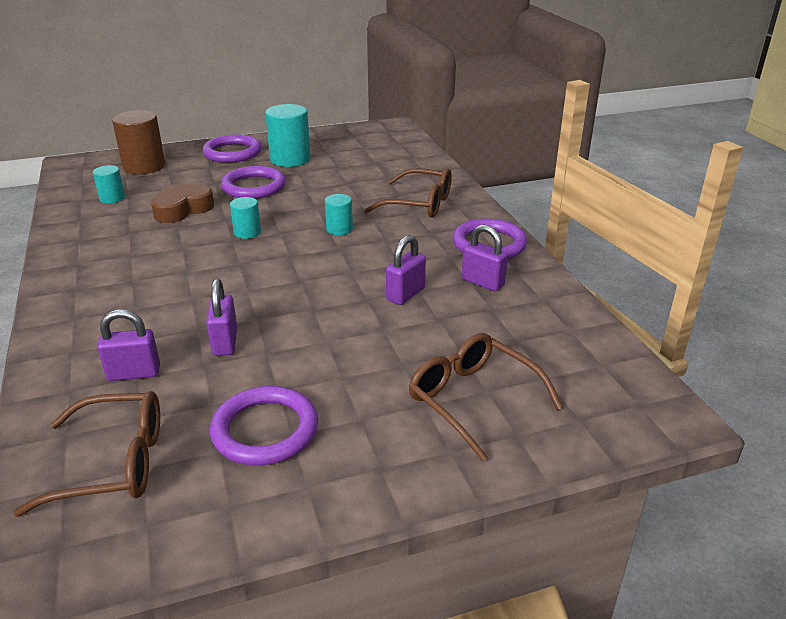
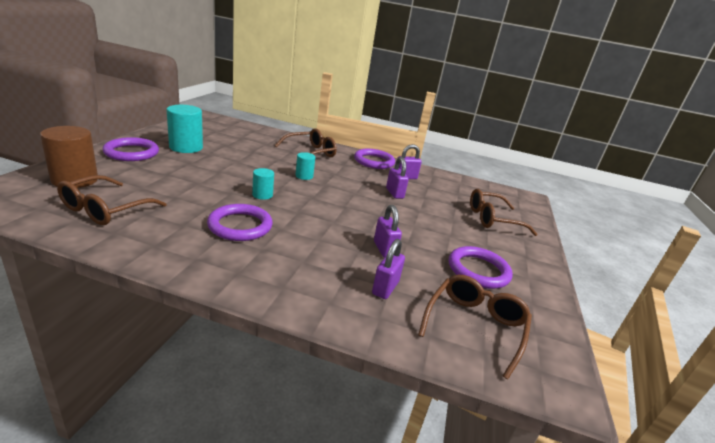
camera: 60 degrees left, 5 degrees down
turquoise cylinder [93,165,125,203] -> brown glasses [57,175,166,225]
brown heart [151,184,214,223] -> none
purple padlock [206,278,237,356] -> purple padlock turned 45 degrees clockwise [374,205,402,258]
purple ring [221,166,286,199] -> purple ring moved to [207,204,273,241]

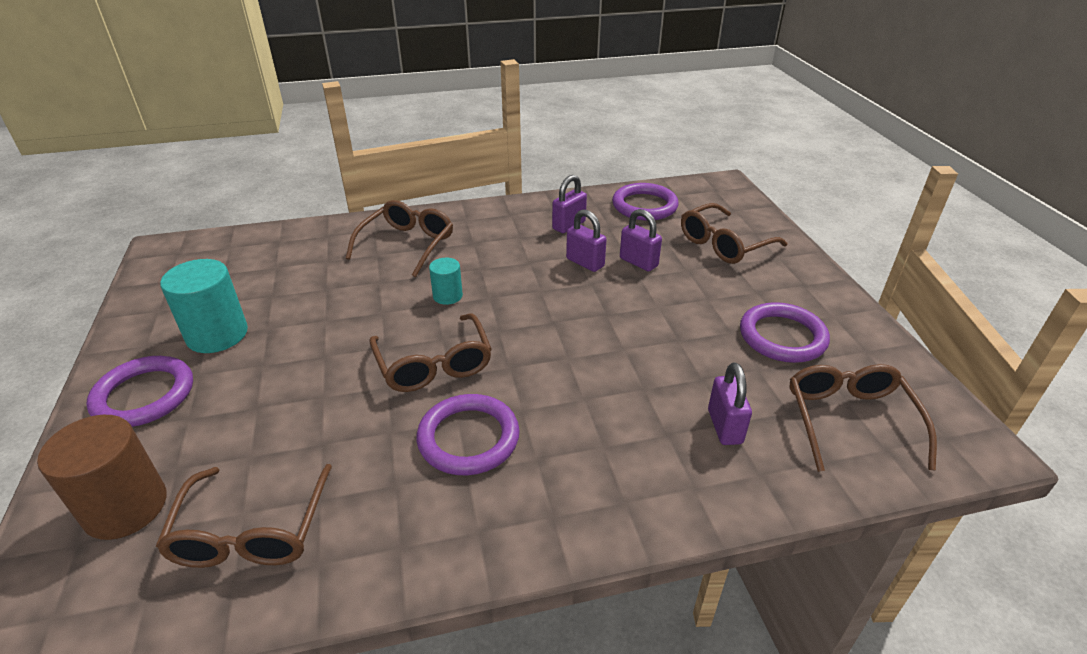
camera: 25 degrees left, 10 degrees up
turquoise cylinder [252,168,274,200] -> brown glasses [369,313,492,392]
purple ring [354,149,395,169] -> purple ring moved to [612,183,679,221]
purple padlock [374,205,402,258] -> purple padlock moved to [620,209,662,271]

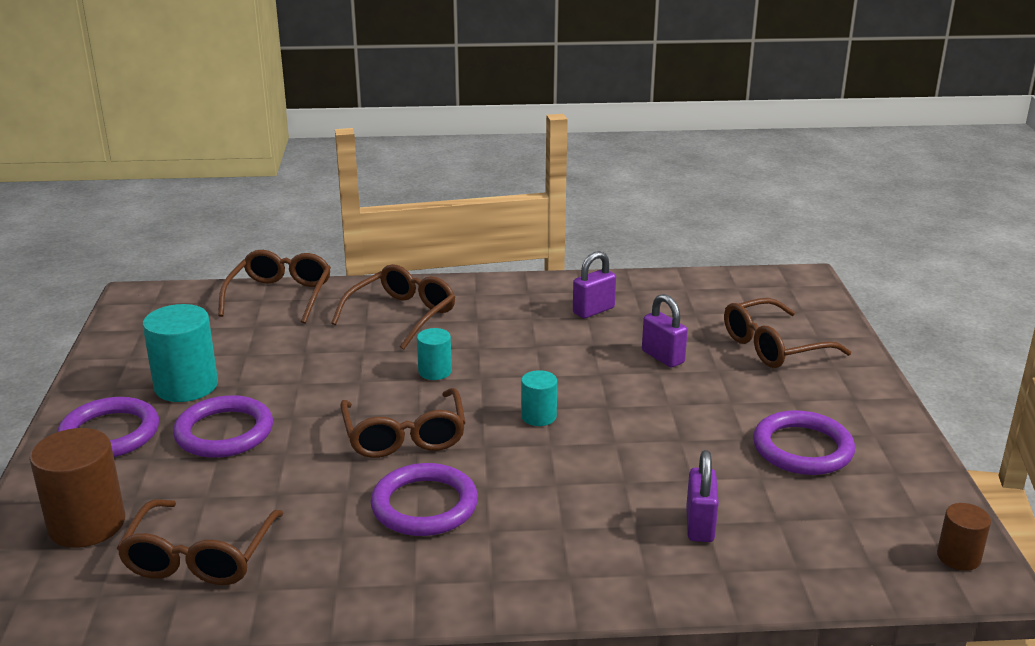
camera: 10 degrees right, 10 degrees down
purple padlock [566,209,607,272] -> none
purple ring [612,183,679,221] -> purple ring moved to [173,395,273,458]
brown glasses [789,364,937,472] -> brown glasses moved to [218,250,331,323]
none -> turquoise cylinder [521,370,557,426]
none -> brown cylinder [937,503,991,571]

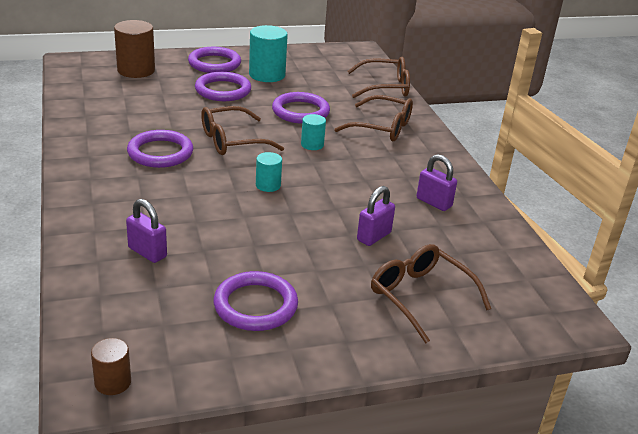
camera: 75 degrees right, 5 degrees up
brown glasses [117,499,284,585] -> none
purple padlock [686,450,719,542] -> purple padlock turned 45 degrees clockwise [126,199,167,263]
none -> purple ring [272,92,330,124]

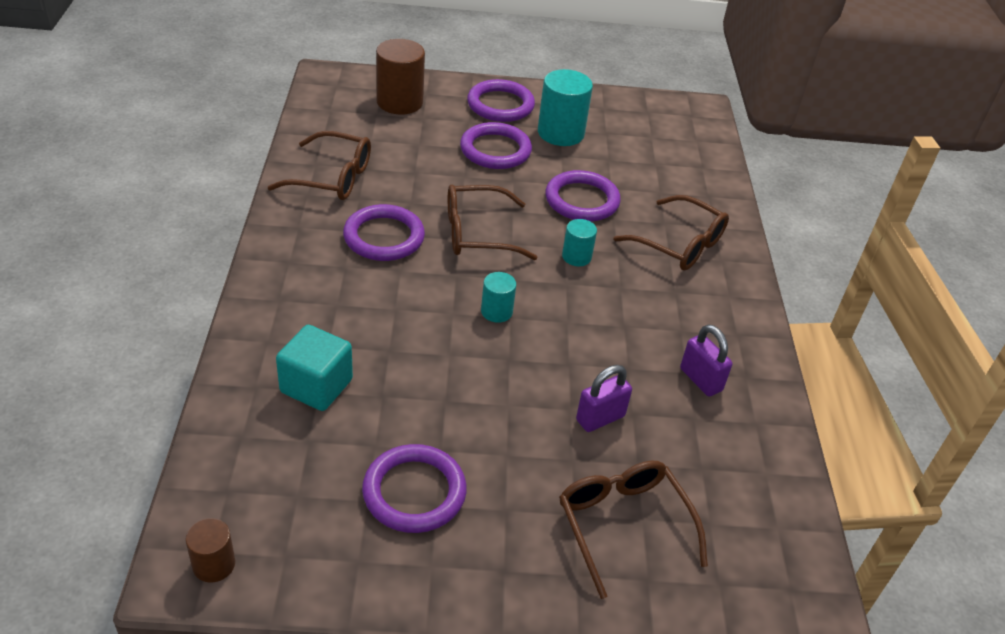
camera: 15 degrees right, 10 degrees up
purple padlock [126,199,167,263] -> turquoise cube [276,325,353,411]
brown glasses [347,57,410,98] -> brown glasses moved to [268,131,371,200]

